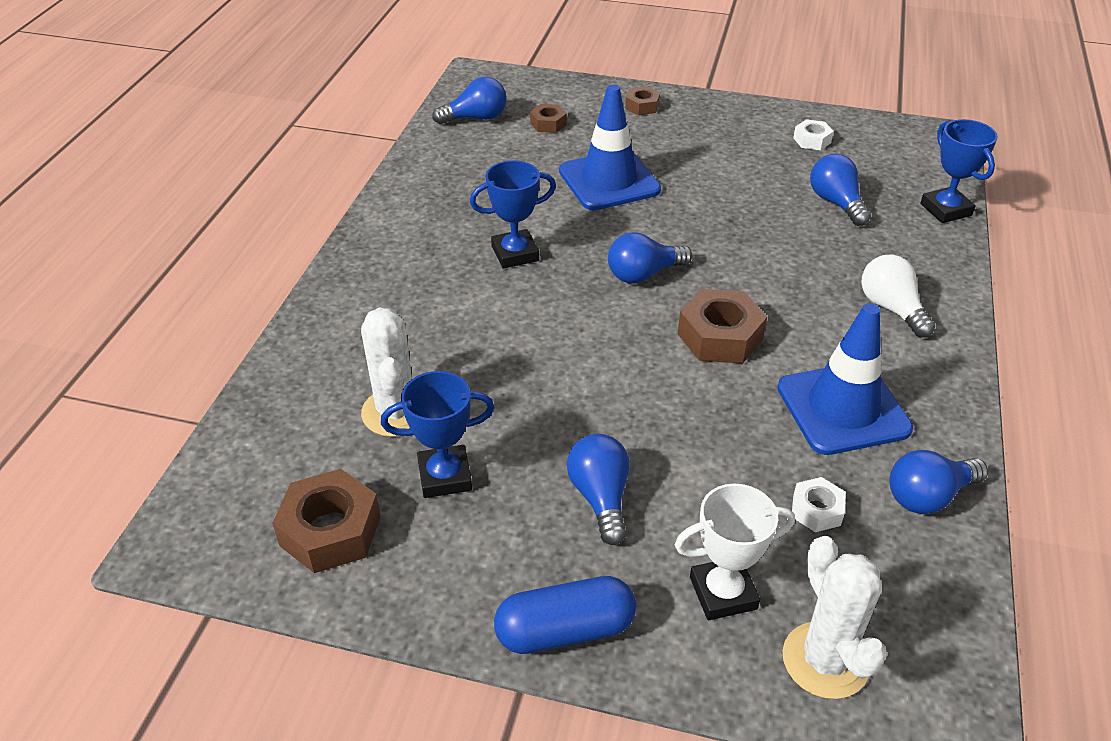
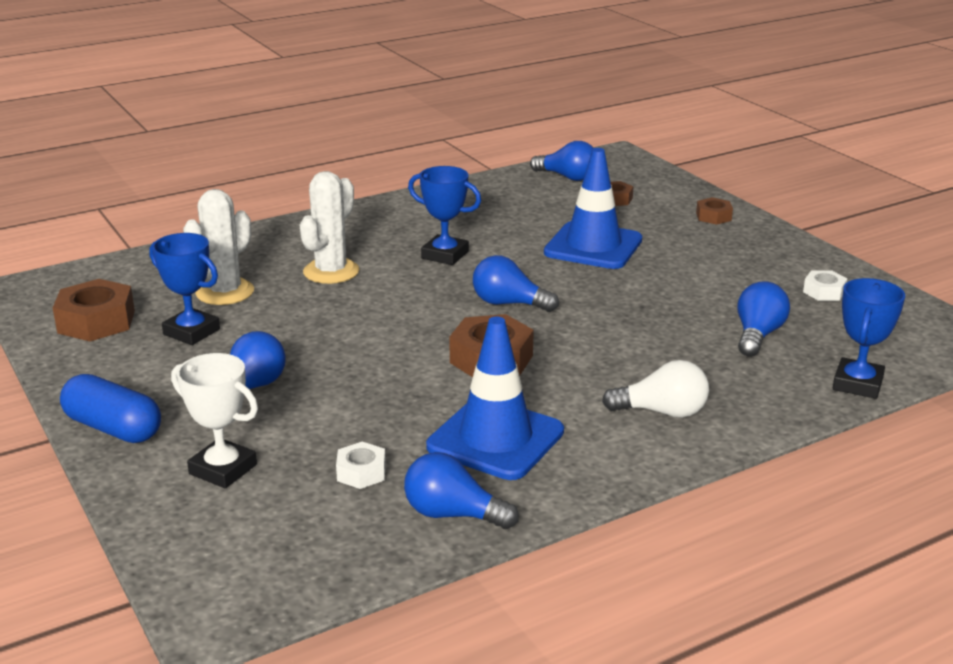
camera: 45 degrees right, 15 degrees down
white cactus [782,536,887,699] -> white cactus moved to [300,171,359,284]
white light bulb [861,254,935,338] -> white light bulb turned 75 degrees clockwise [602,360,709,418]

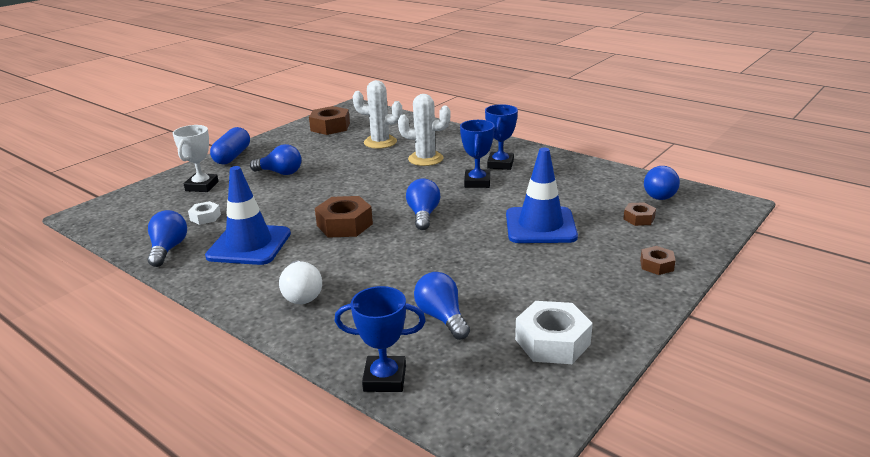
camera: 70 degrees right, 0 degrees up
blue trophy [149,233,220,345] -> blue trophy moved to [485,104,518,170]
blue light bulb [737,281,790,357] -> blue light bulb turned 120 degrees counterclockwise [414,272,470,340]
white nut [803,270,847,301] -> white nut [515,301,593,364], size x1.80

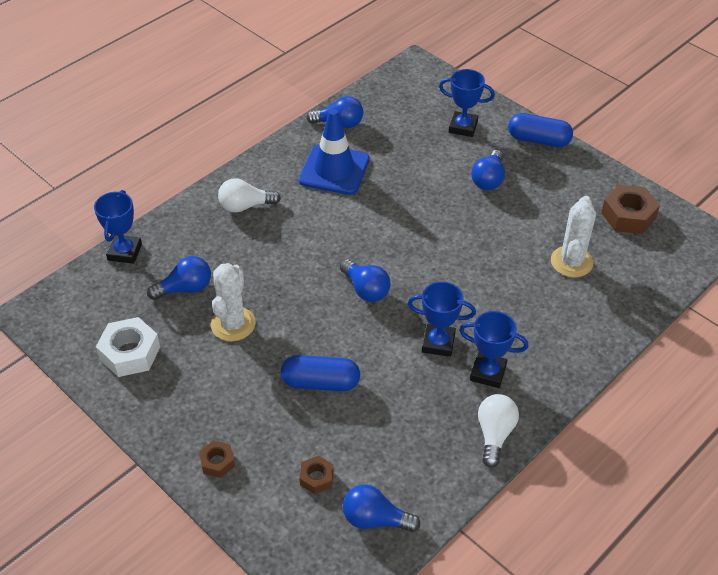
camera: 95 degrees right, 20 degrees up
white trophy [173,125,219,192] -> blue trophy [439,69,495,137]
white nut [188,201,221,225] -> none
brown nut [315,196,373,238] -> none
white cactus [398,94,451,166] -> white cactus moved to [211,263,256,341]
blue light bulb [406,178,440,230] -> blue light bulb turned 45 degrees clockwise [340,259,391,302]
blue traffic cone [506,148,578,243] -> blue capsule [281,355,360,391]
none -> white light bulb [478,394,519,468]

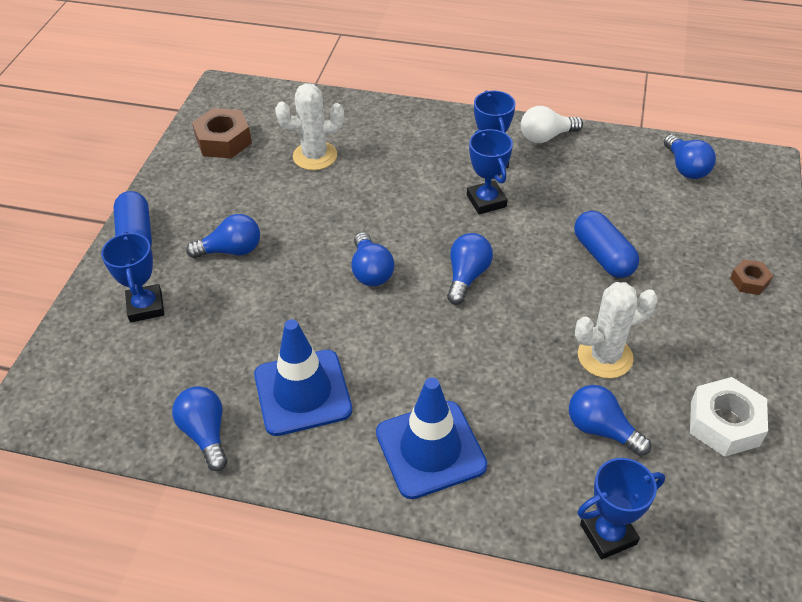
camera: 120 degrees left, 0 degrees up
white light bulb [218,178,281,213] -> blue traffic cone [376,377,487,499]
brown nut [299,455,334,494] -> none
none -> blue light bulb [352,232,394,286]

